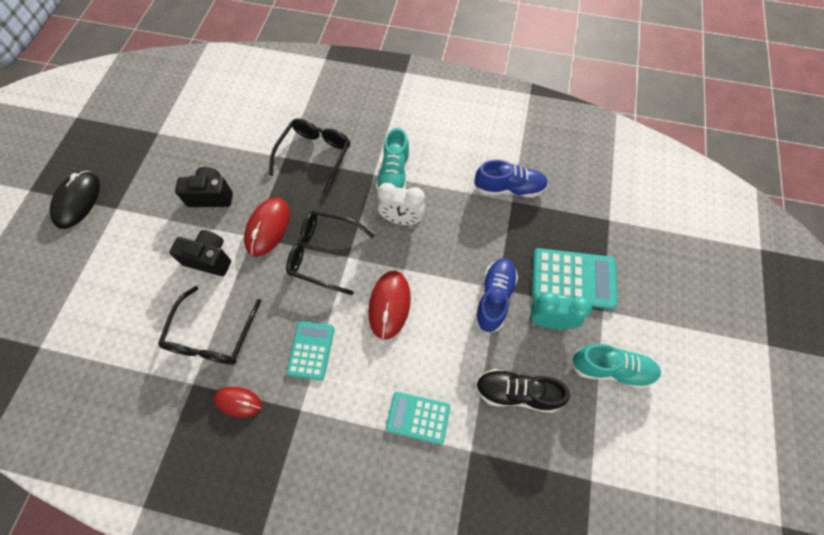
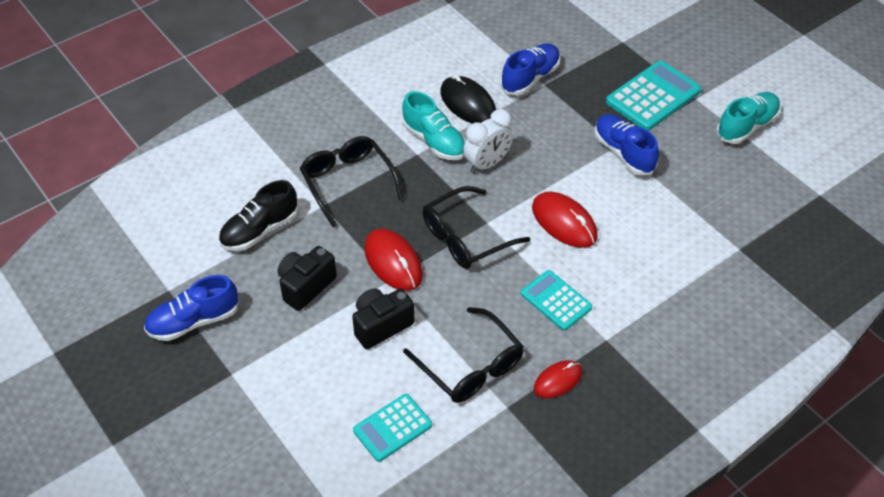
camera: 50 degrees left, 15 degrees down
black mouse [49,171,100,229] -> black mouse moved to [440,74,496,124]
turquoise calculator [386,392,450,444] -> turquoise calculator moved to [353,394,432,462]
black shoe [475,369,570,413] -> black shoe moved to [219,180,298,251]
turquoise clock [530,291,592,330] -> none
none -> blue shoe [144,275,239,341]

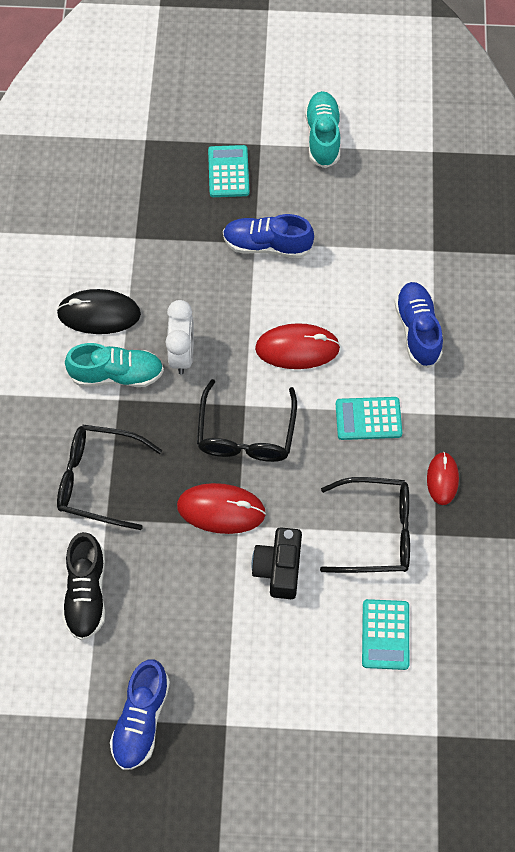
camera: 50 degrees left, 15 degrees up
black camera [278,246,337,311] -> none
blue shoe [501,44,560,95] -> blue shoe moved to [394,282,443,368]
turquoise calculator [606,61,701,131] -> turquoise calculator [208,145,249,197], size x0.64

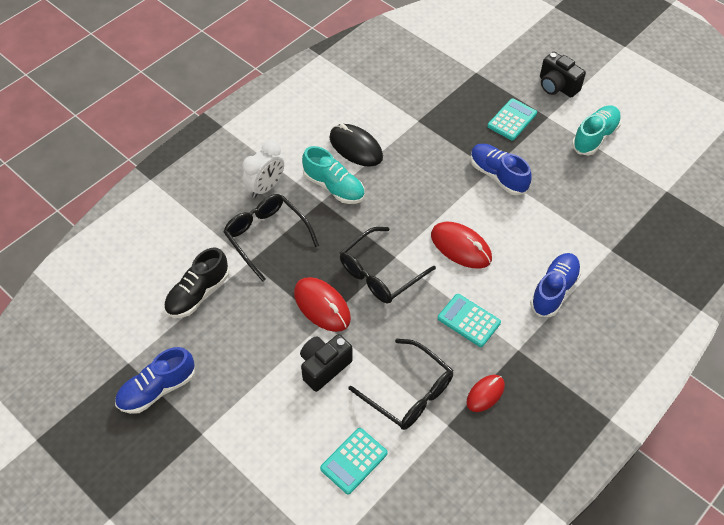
camera: 40 degrees right, 10 degrees down
white clock [165,300,194,374] -> white clock moved to [242,141,284,198]
none -> black camera [540,52,586,97]

